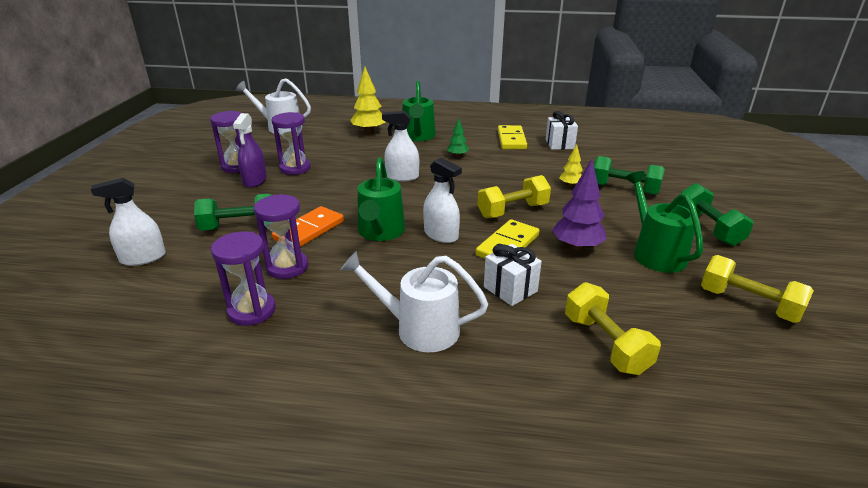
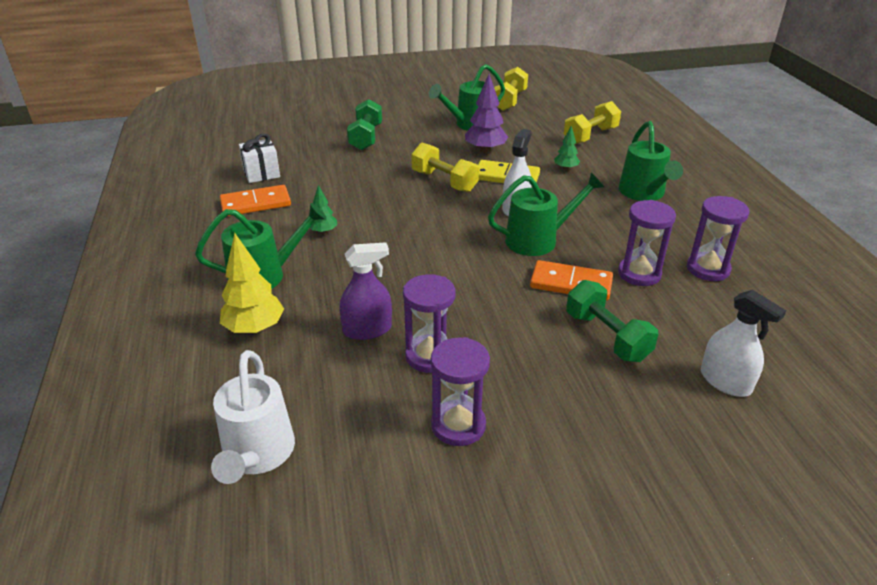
camera: 110 degrees left, 5 degrees up
purple spray bottle [233,113,267,188] -> purple spray bottle moved to [340,242,392,340]
white watering can [340,251,488,353] -> green watering can [619,121,683,201]
white spray bottle [382,111,419,181] -> none
white gift [484,244,542,306] -> green tree [554,126,580,170]
yellow domino [498,125,527,149] -> orange domino [220,185,291,216]
yellow tree [559,144,583,187] -> none
green dumbbell [678,183,753,246] -> none

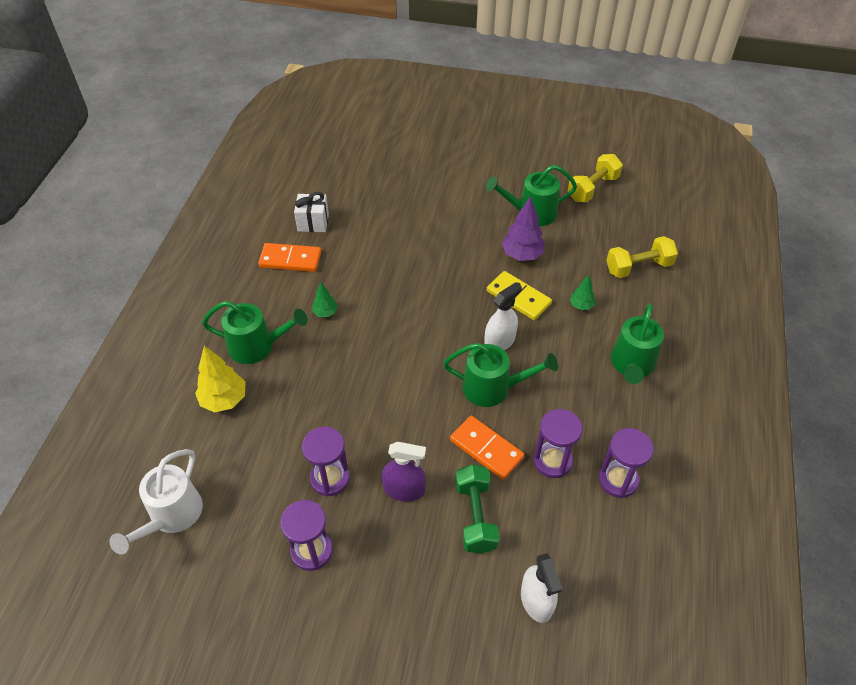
camera: 25 degrees right, 15 degrees up
purple spray bottle [340,242,392,340] -> purple spray bottle moved to [382,442,426,502]
green dumbbell [347,99,382,151] -> none
yellow dumbbell [411,143,479,192] -> none

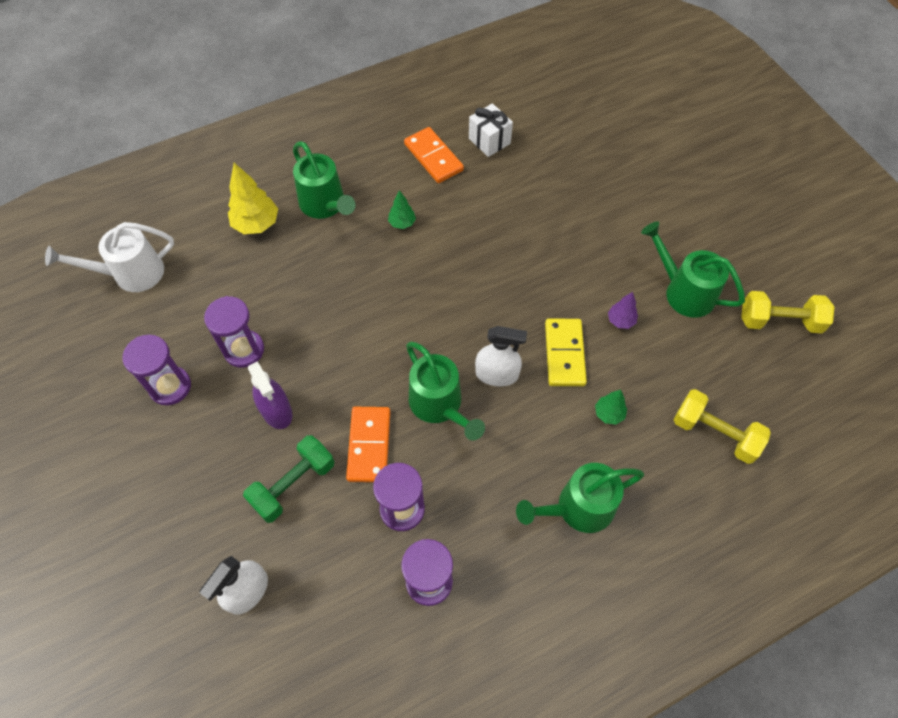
camera: 50 degrees right, 10 degrees up
purple tree [502,196,545,261] -> purple tree [608,292,638,329], size x0.56

